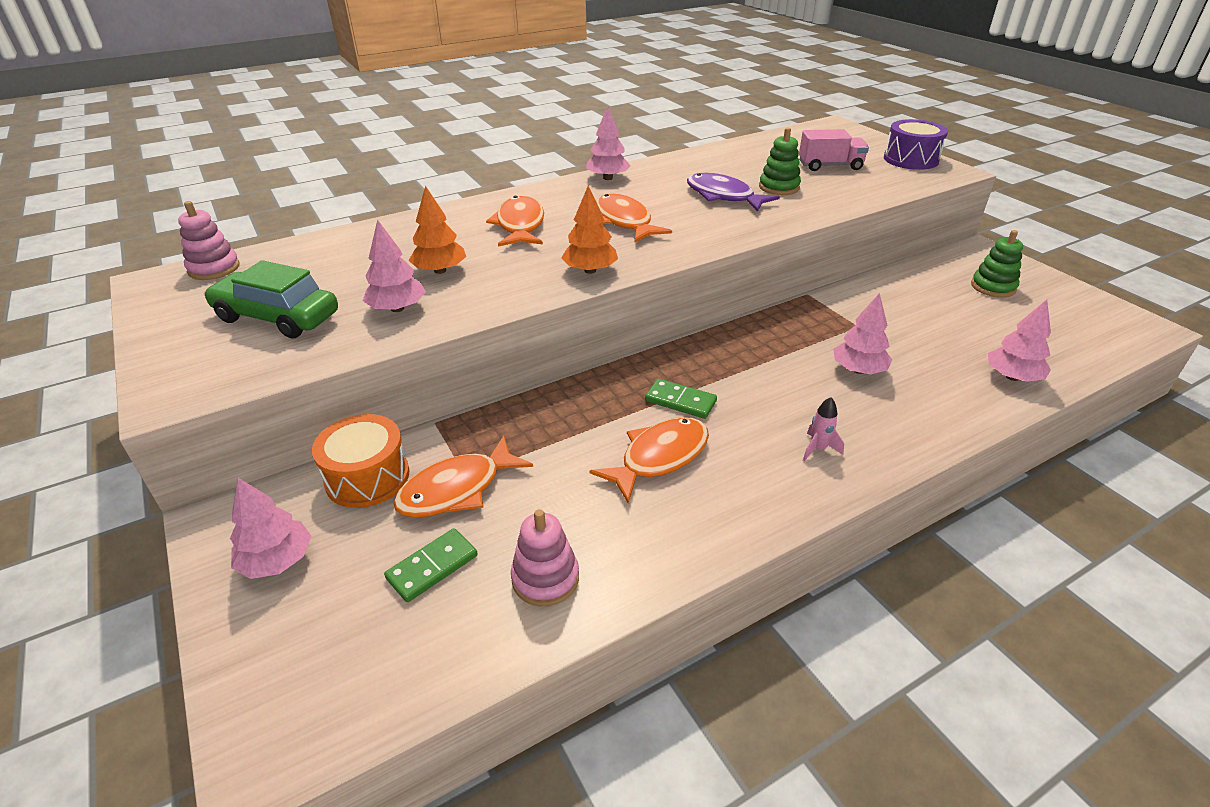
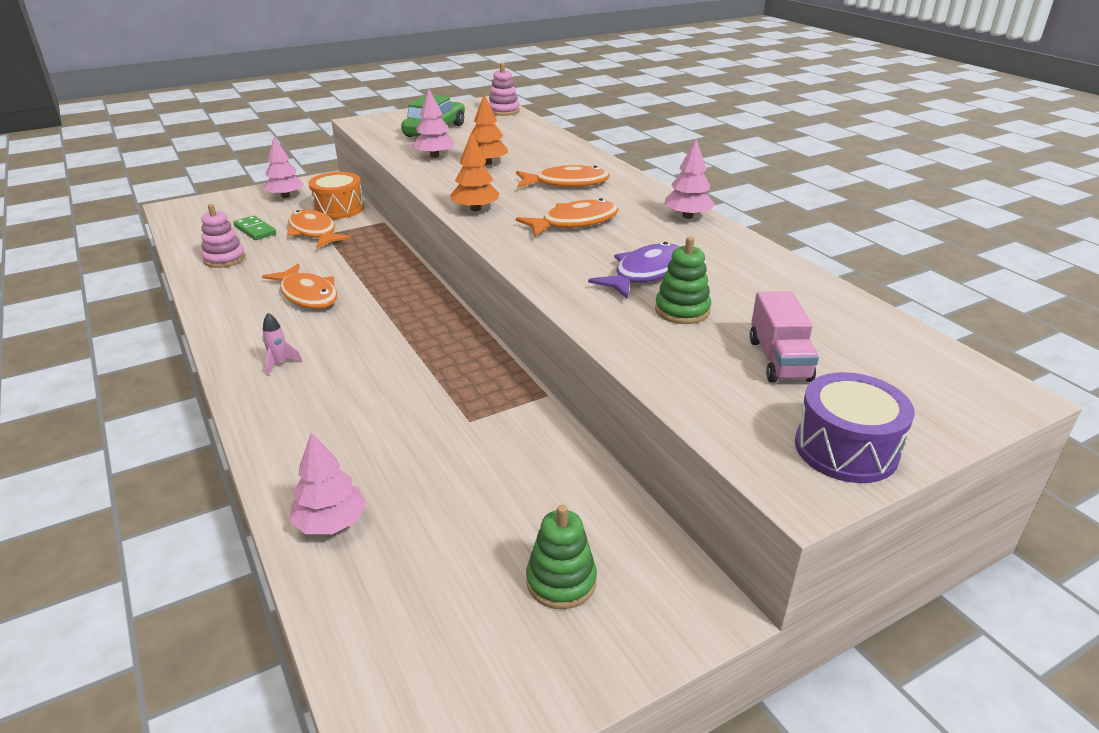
camera: 90 degrees right, 5 degrees down
green domino [645,379,717,419] -> none
pink tree [833,293,892,374] -> none

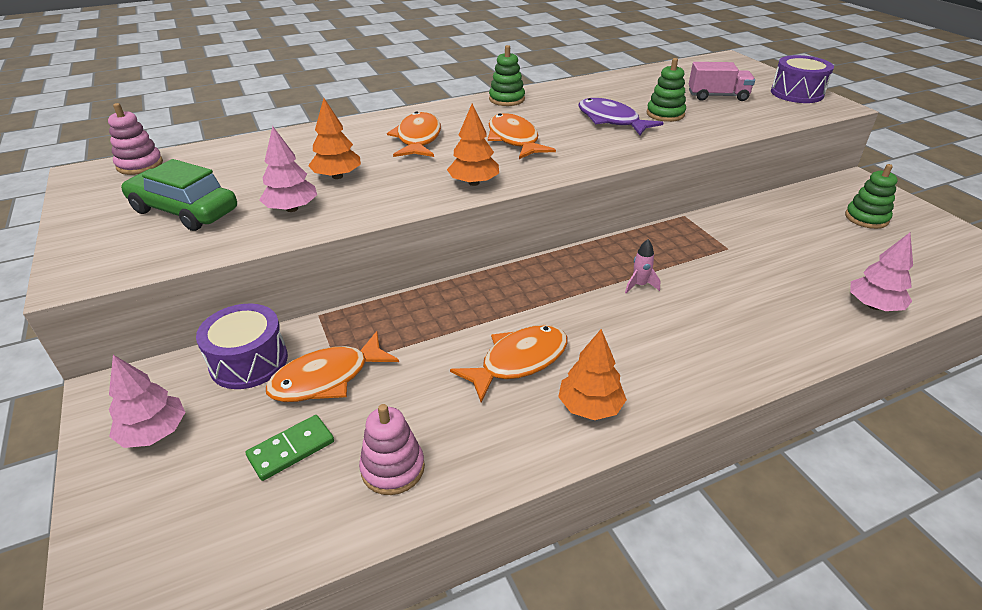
camera: 85 degrees left, 5 degrees up
pink rocket [262,313,302,376] -> pink rocket moved to [625,239,660,294]
orange drum [308,172,364,219] -> purple drum [196,303,288,389]
pink tree [664,139,715,219] -> green stacking toy [489,45,525,106]
none -> orange tree [558,329,627,420]

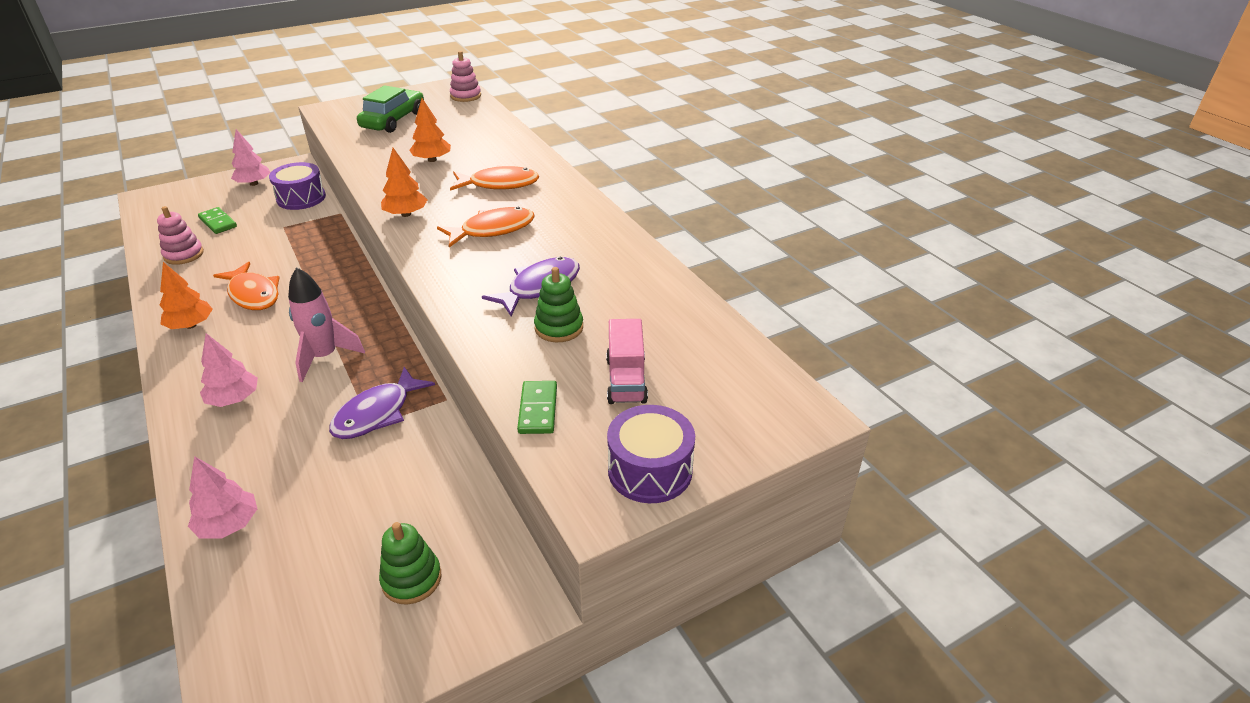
camera: 85 degrees right, 0 degrees up
pink tree [259,126,317,212] -> pink tree moved to [200,333,258,407]
orange fish [266,331,399,402] -> none
green stacking toy [489,45,525,106] -> none
pink rocket [625,239,660,294] -> pink rocket [288,267,365,382], size x2.03
none -> purple fish [329,367,435,439]
none -> green domino [517,381,557,434]

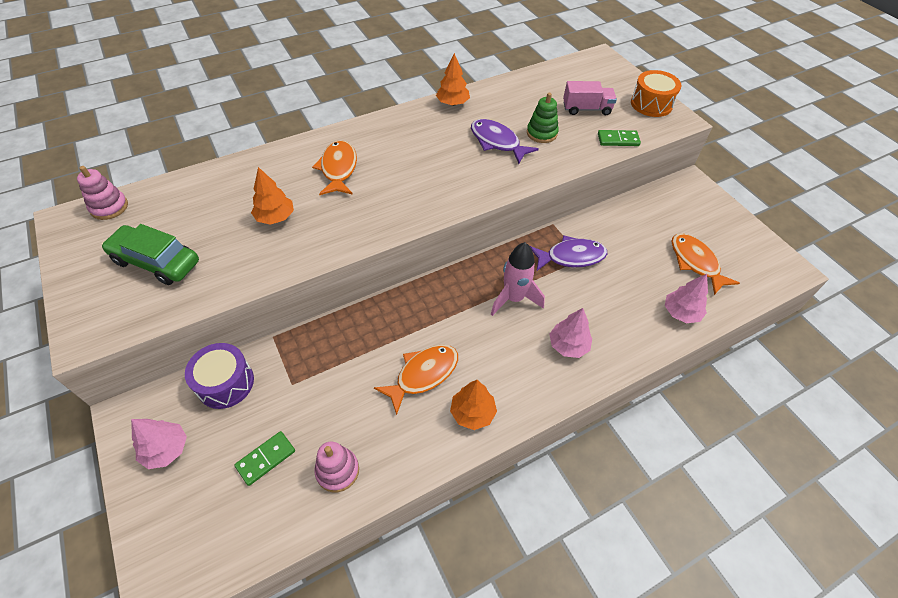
camera: 90 degrees left, 15 degrees up
purple fish [329,367,435,439] -> purple fish turned 45 degrees counterclockwise [530,235,607,271]
green stacking toy [379,522,441,604] -> none
orange tree [381,148,428,217] -> orange tree moved to [436,53,470,106]
orange fish [437,207,535,247] -> orange fish moved to [671,233,740,295]
purple drum [607,405,695,503] -> orange drum [631,70,682,117]

